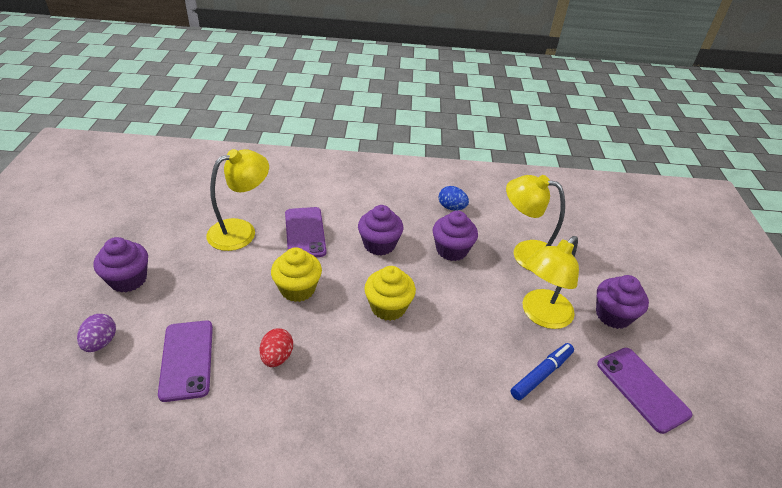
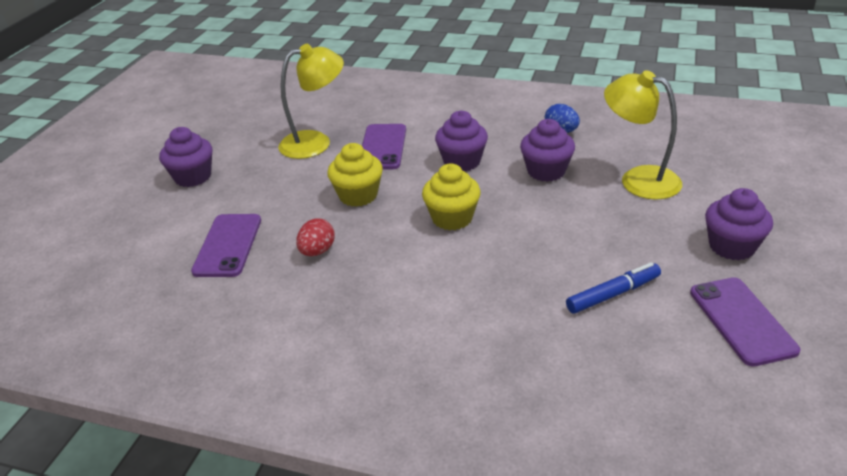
camera: 20 degrees right, 5 degrees down
purple egg [77,314,116,352] -> none
yellow lamp [522,236,579,329] -> none

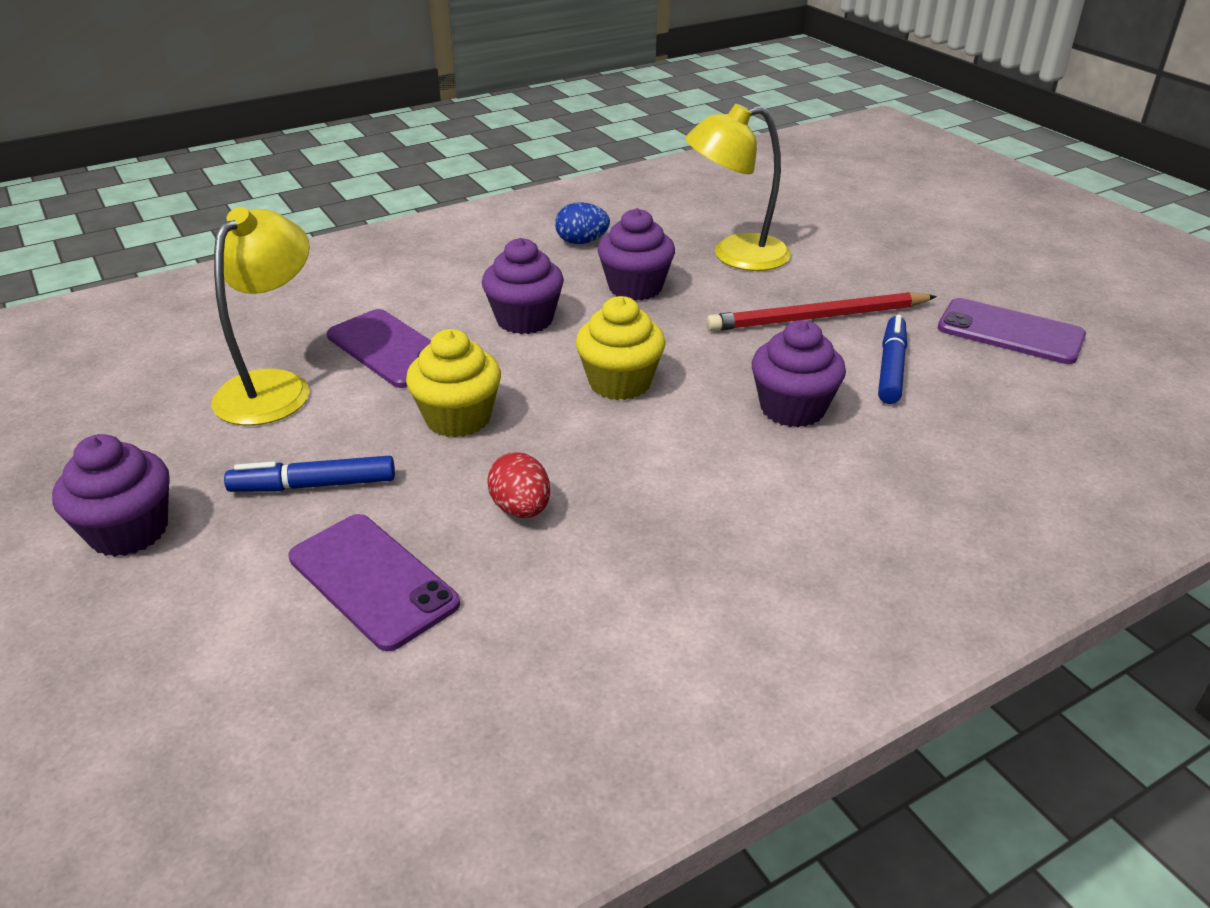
camera: 50 degrees left, 0 degrees up
purple cupcake [705,188,773,260] -> purple cupcake moved to [752,320,846,427]
none -> blue marker [224,456,395,492]
none -> red pencil [706,292,937,331]

